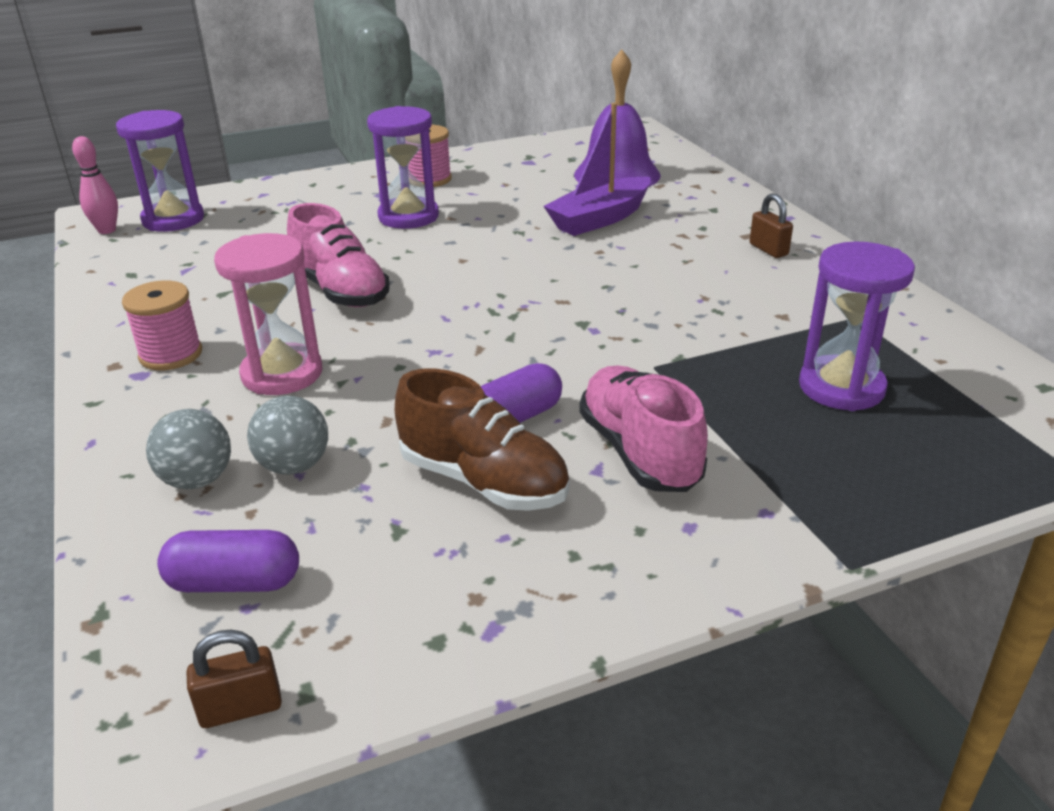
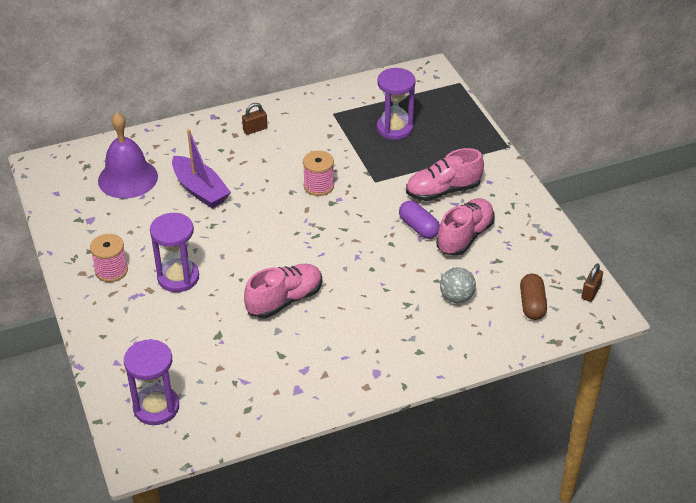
camera: 90 degrees left, 10 degrees up
pink bowling pin [72,136,118,234] -> none
pink spool [122,280,202,370] -> pink spool moved to [303,151,334,196]
grey ball [146,409,231,489] -> none
purple capsule [157,530,299,592] -> brown capsule [520,274,547,320]
brown padlock [187,630,282,728] -> brown padlock turned 45 degrees clockwise [582,263,603,302]
pink hourglass [214,233,322,395] -> none
brown shoe [395,368,569,511] -> pink shoe [436,198,495,256]

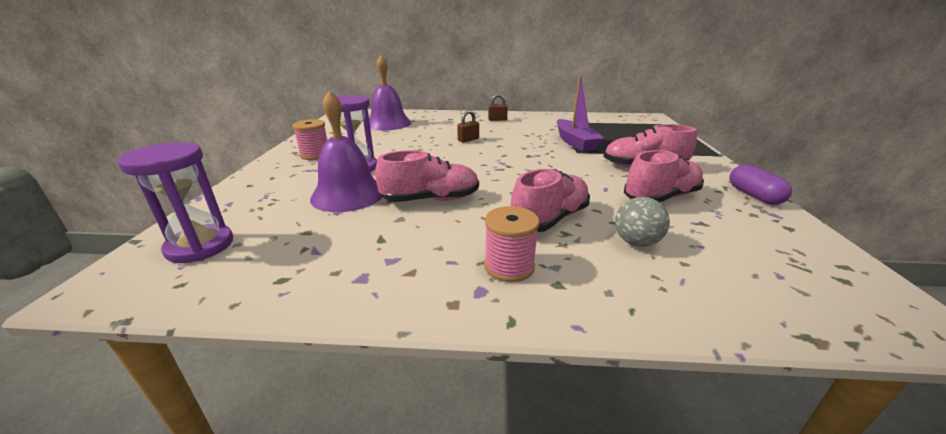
camera: 25 degrees right, 15 degrees down
purple boat [172,129,231,208] -> purple boat moved to [557,76,605,152]
pink spool [303,151,334,196] -> pink spool moved to [484,206,539,282]
purple hourglass [377,68,416,140] -> none
purple capsule [399,201,440,239] -> purple capsule moved to [729,164,792,205]
brown capsule [520,274,547,320] -> none
brown padlock [582,263,603,302] -> brown padlock moved to [457,110,479,143]
none -> purple bell [310,90,382,212]
none -> pink shoe [511,169,590,232]

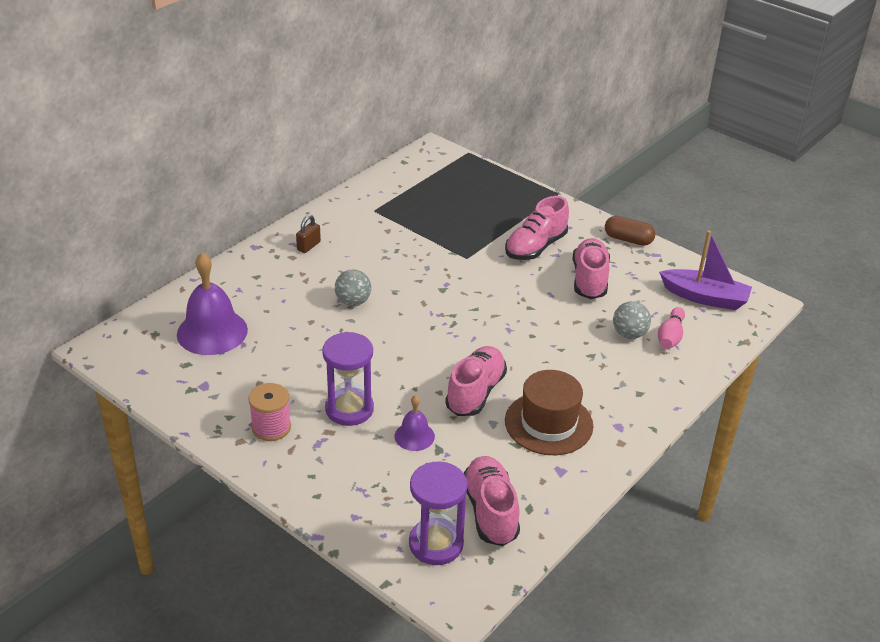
camera: 55 degrees left, 10 degrees up
purple bell [310,90,382,212] -> purple bell [395,395,435,451], size x0.52
brown padlock [457,110,479,143] -> grey ball [335,270,371,306]
pink spool [484,206,539,282] -> none
pink shoe [511,169,590,232] -> pink shoe moved to [464,456,520,546]
purple boat [557,76,605,152] -> purple boat moved to [659,230,752,310]
purple capsule [729,164,792,205] -> brown capsule [605,216,655,246]
none -> brown hat [505,370,593,455]
none -> pink bowling pin [658,307,685,349]

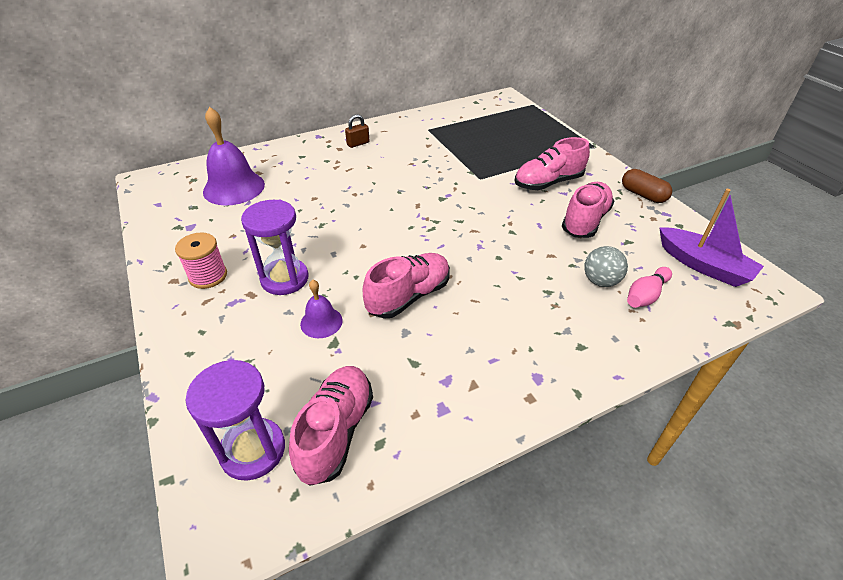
camera: 25 degrees right, 5 degrees up
grey ball [335,270,371,306] -> none
brown hat [505,370,593,455] -> none

